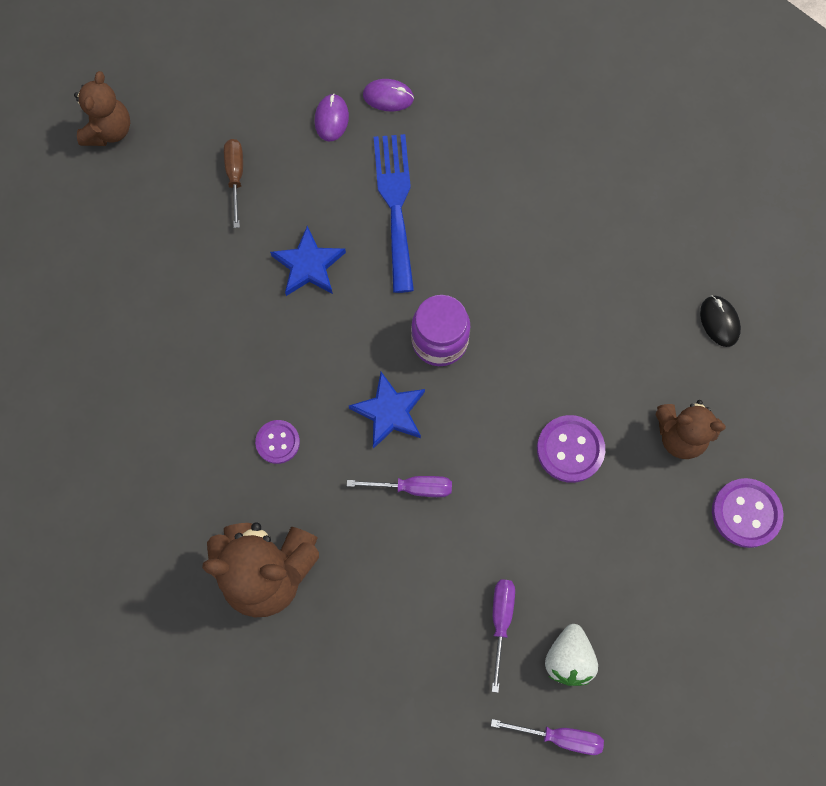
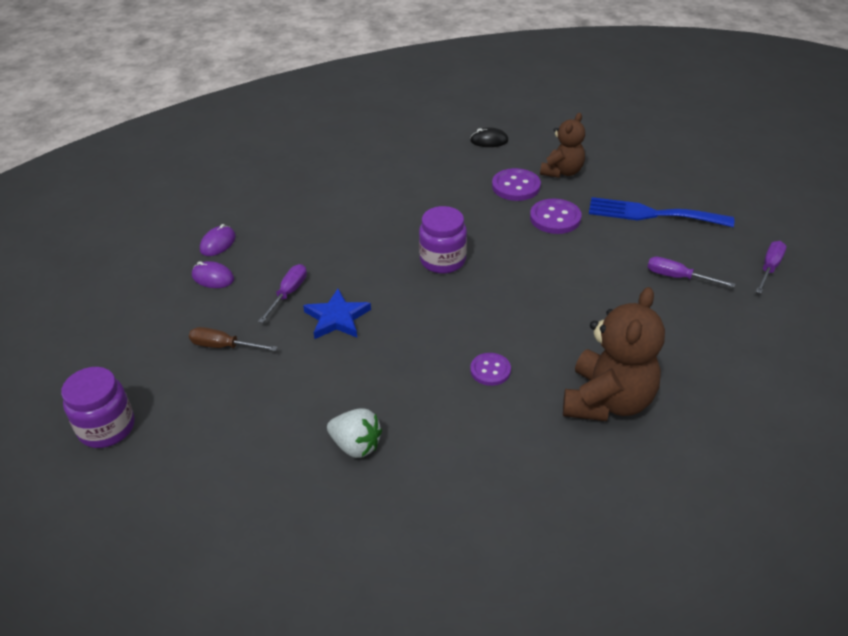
camera: 70 degrees left, 30 degrees down
brown teddy bear [74,71,130,146] -> purple jar [61,367,134,448]
purple screwdriver [347,476,452,497] -> purple screwdriver moved to [258,264,307,323]
blue star [349,372,425,449] -> none
blue fork [374,134,414,293] -> blue fork moved to [589,197,734,227]
white strawberry [545,624,598,686] -> white strawberry moved to [327,408,382,458]
purple button [712,478,784,548] -> purple button moved to [492,168,541,201]

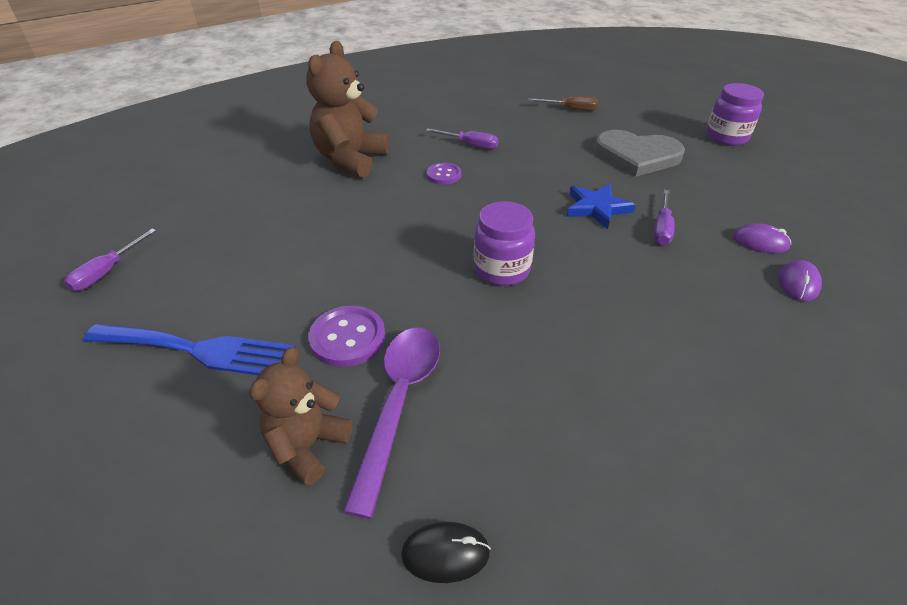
camera: 175 degrees right, 0 degrees up
brown screwdriver [189,327,278,351] -> brown screwdriver moved to [528,96,598,111]
white strawberry [327,408,382,458] -> none
purple button [492,168,541,201] -> purple spoon [343,328,440,519]
purple screwdriver [648,257,735,287] -> purple screwdriver moved to [426,128,499,149]
none -> grey heart [595,130,685,177]

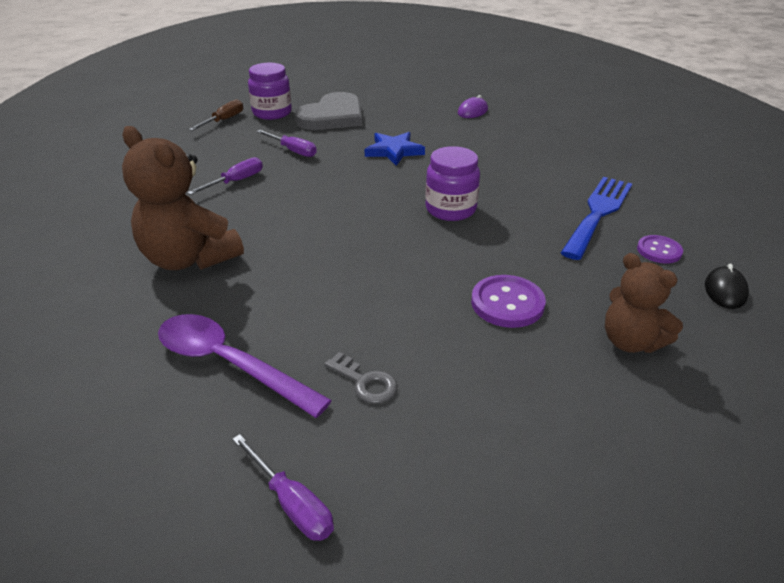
camera: 70 degrees left, 5 degrees down
blue fork [83,324,295,375] -> blue fork moved to [561,177,632,260]
purple spoon [343,328,440,519] -> purple spoon moved to [158,314,332,418]
purple button [426,163,461,185] -> purple button moved to [637,235,683,264]
purple screwdriver [654,189,675,245] -> purple screwdriver moved to [256,130,317,157]
purple jar [706,83,764,146] -> purple jar moved to [248,63,292,120]
purple mouse [779,260,822,302] -> none
none -> grey key [325,352,398,404]

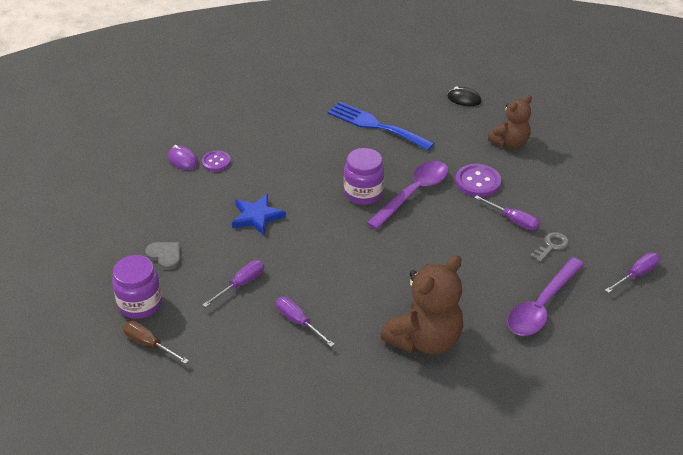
camera: 85 degrees left, 5 degrees up
grey heart [295,92,362,130] -> grey heart [145,242,181,270], size x0.50
purple button [637,235,683,264] -> purple button moved to [202,151,231,172]
none -> purple spoon [367,161,448,230]
none -> purple screwdriver [475,195,540,230]

